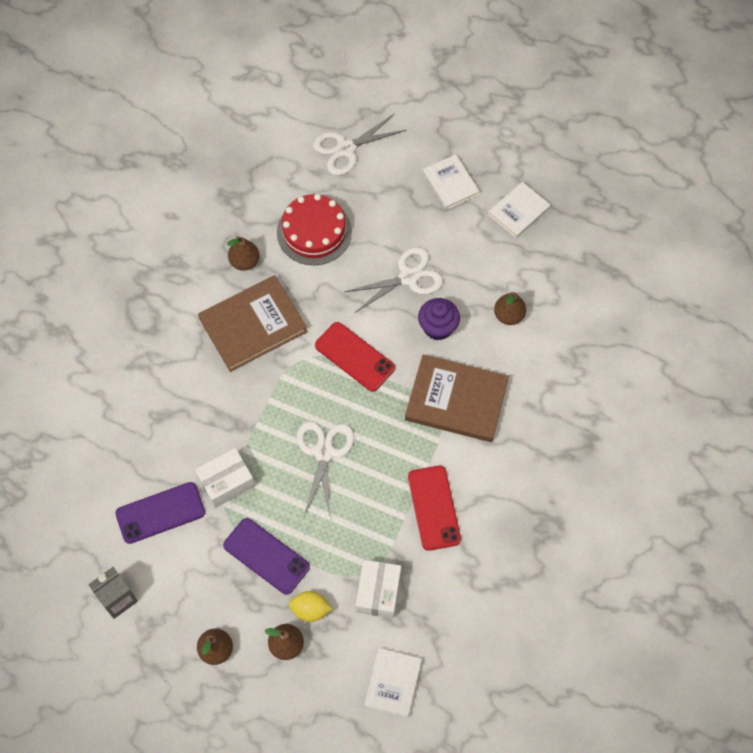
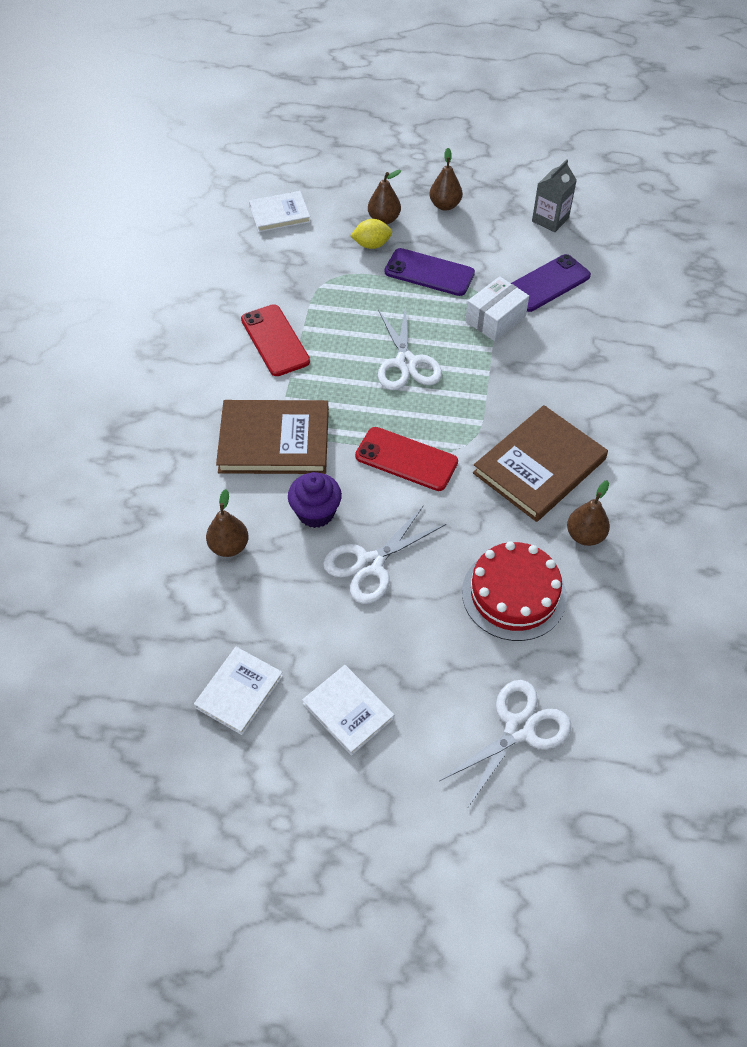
camera: 165 degrees right, 10 degrees down
white box [356,560,401,618] -> none
white book [365,648,422,717] -> white book turned 75 degrees clockwise [249,191,310,232]

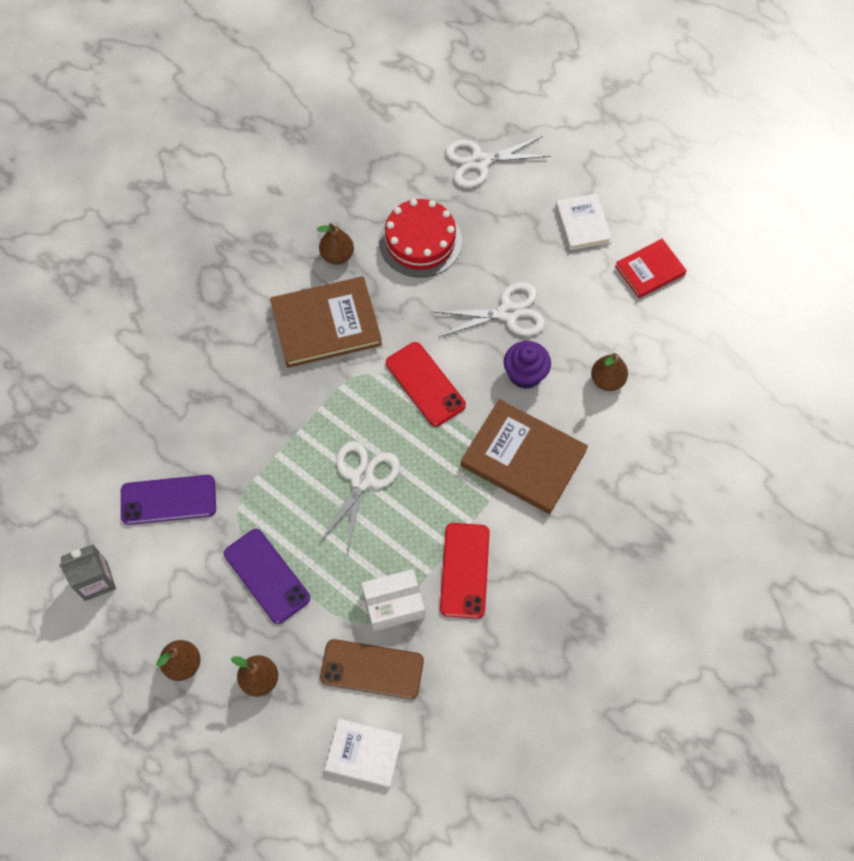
camera: 150 degrees left, 10 degrees up
white book [194,647,283,735] -> red book [615,239,687,298]
yellow lemon [351,219,392,249] -> none
white box [466,276,529,341] -> white box moved to [361,569,425,631]
none -> brown phone [320,639,424,699]

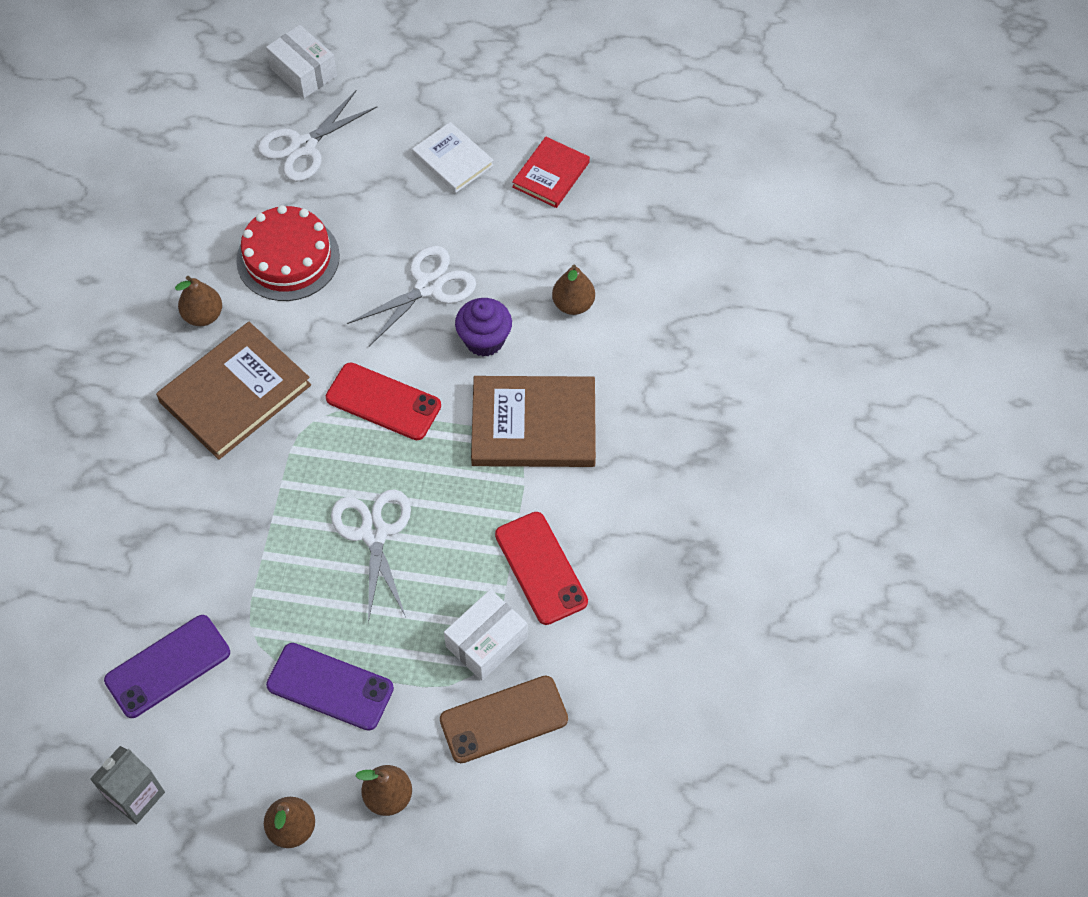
camera: 30 degrees left, 5 degrees down
white book [325,719,403,788] -> none
none -> white box [266,25,337,98]

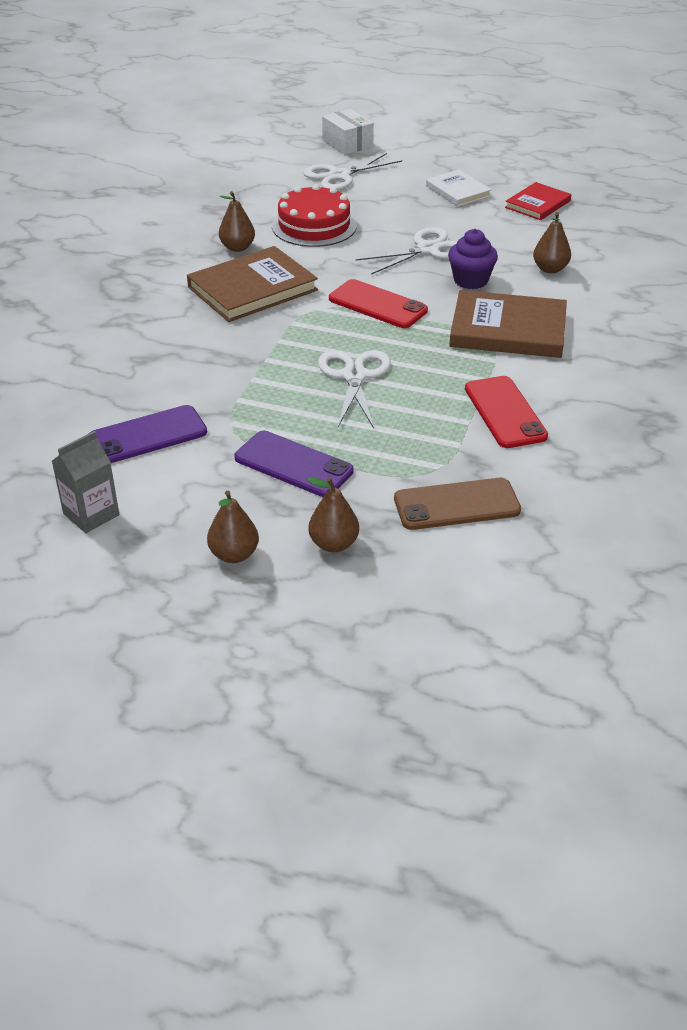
camera: 10 degrees right, 20 degrees down
white box [444,589,528,681] -> none

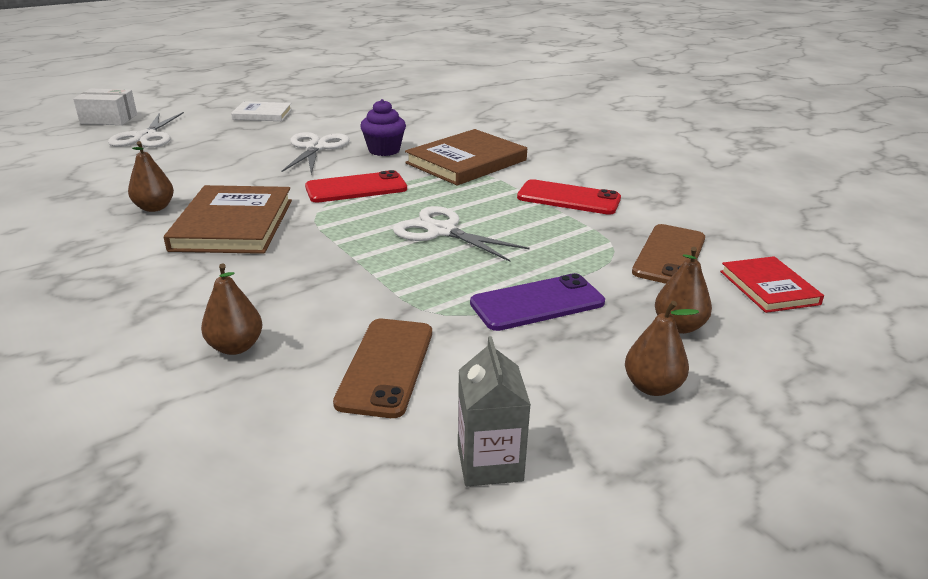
camera: 55 degrees left, 10 degrees down
purple phone [90,405,207,463] -> brown phone [333,319,432,418]
red cake [272,184,357,247] -> none
red book [505,182,571,220] -> red book moved to [720,256,824,313]
brown pear [533,212,571,273] -> brown pear moved to [201,264,262,355]

